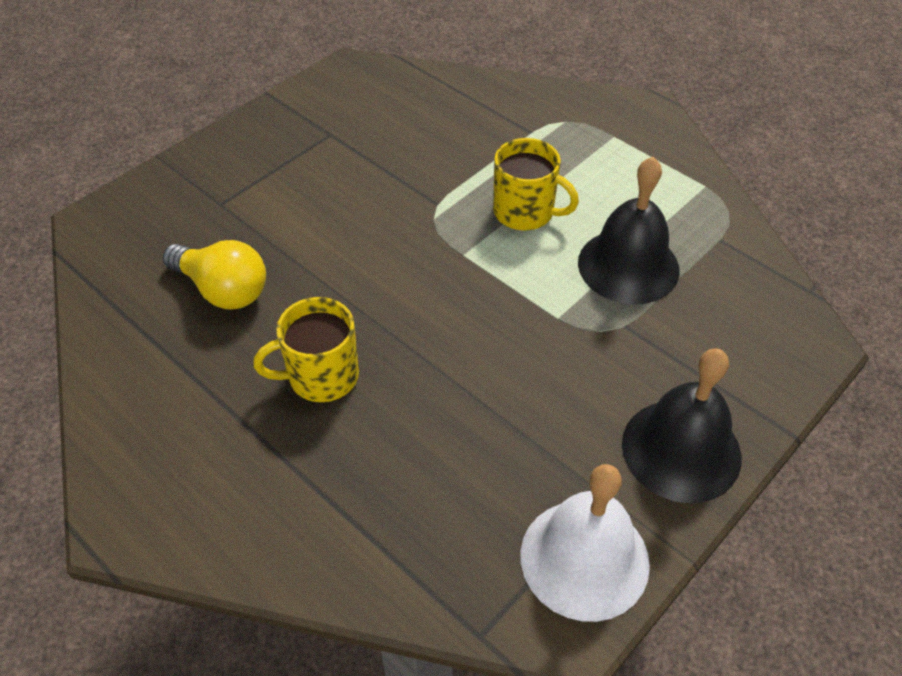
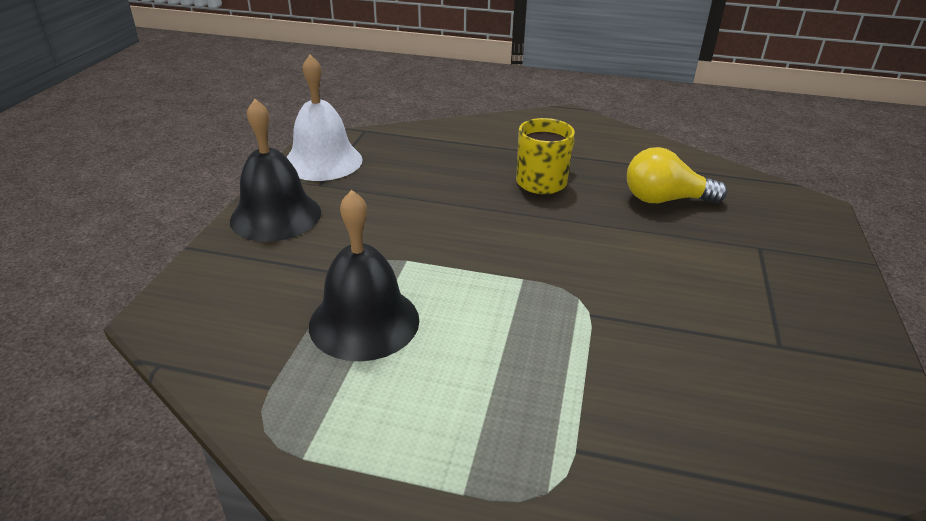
camera: 150 degrees right, 15 degrees down
yellow mug [493,138,579,231] -> none

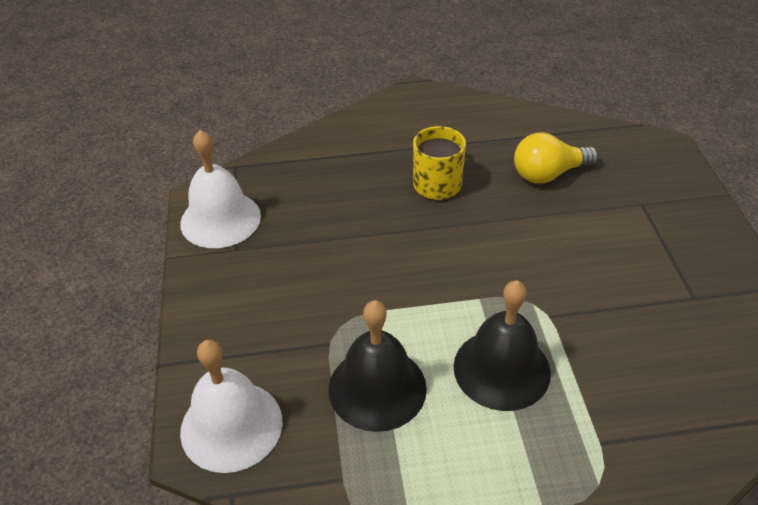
camera: 20 degrees left, 10 degrees up
black bell [230,99,321,242] -> black bell moved to [454,281,551,411]
none -> white bell [180,340,282,473]

